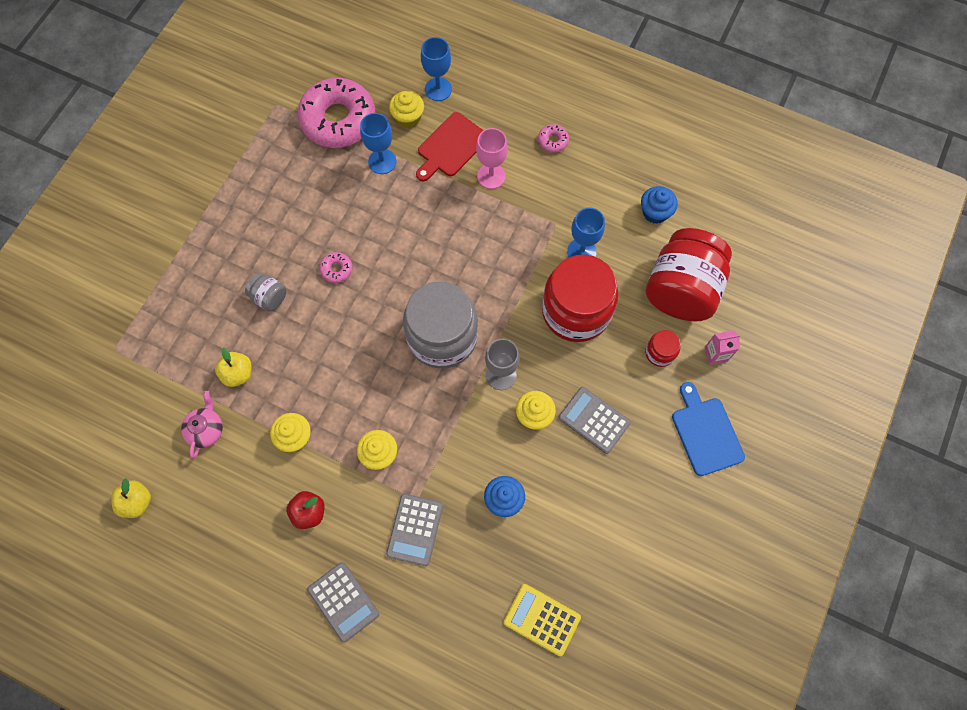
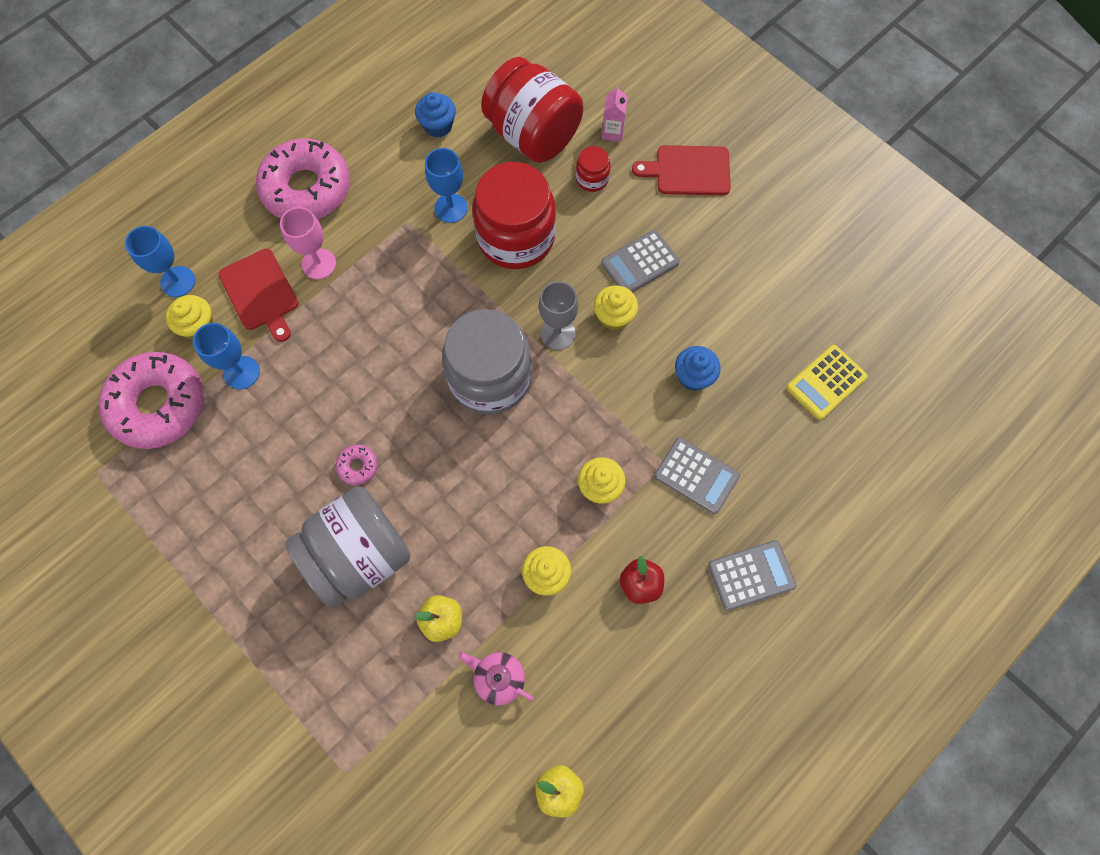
camera: 70 degrees left, 0 degrees up
grey jar [245,273,286,312] -> grey jar [286,487,410,608], size x2.29
pink donut [538,124,569,153] -> pink donut [256,138,350,219], size x2.49
blue cutting board [672,382,745,476] -> red cutting board [632,145,731,195]

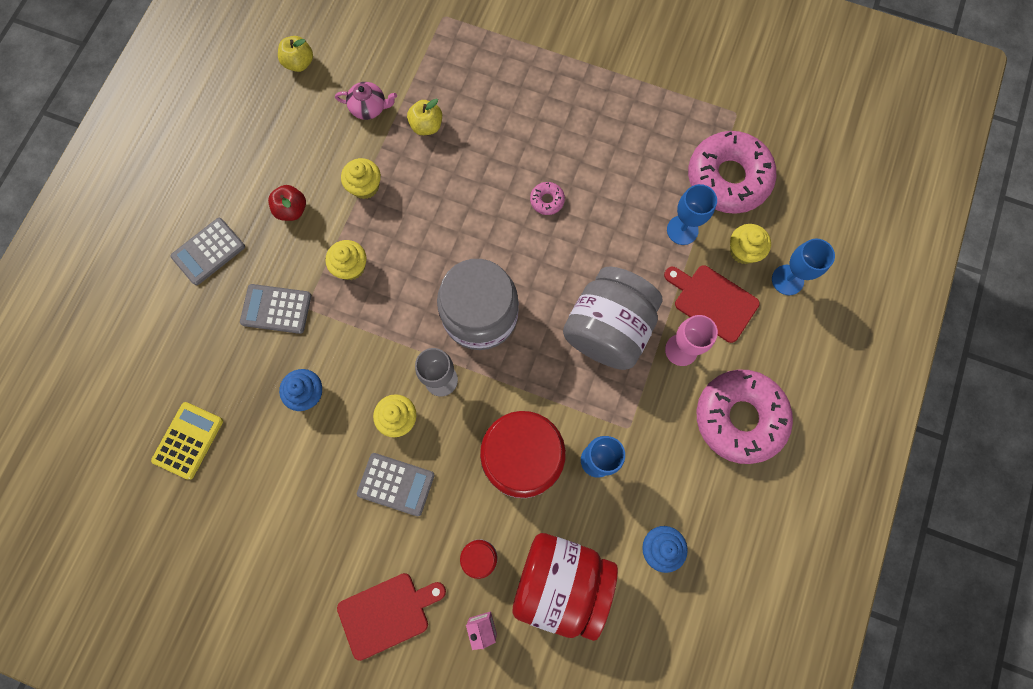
camera: 155 degrees right, 5 degrees up
grey jar [286,487,410,608] -> grey jar moved to [563,267,662,370]
grey calculator [601,230,680,292] -> grey calculator turned 75 degrees clockwise [357,453,434,516]

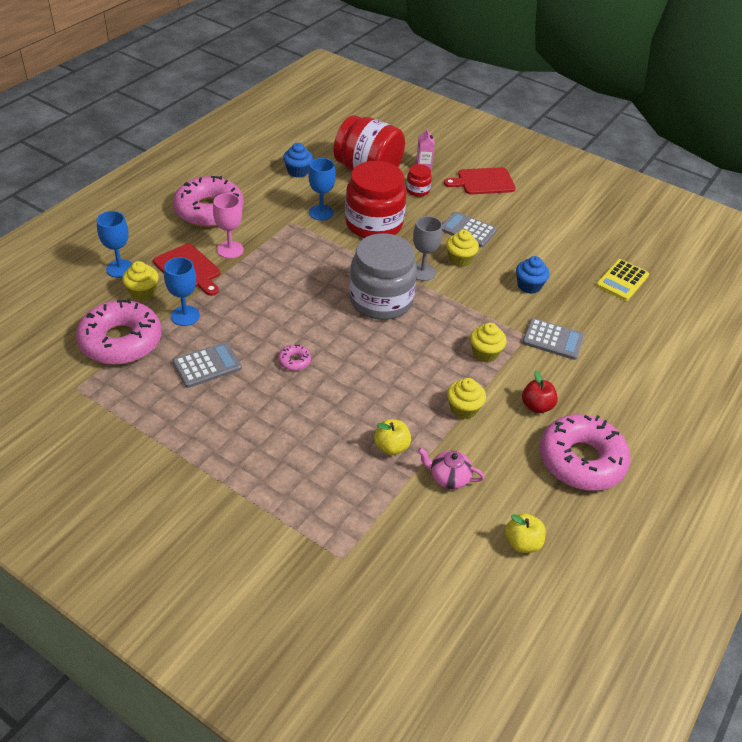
camera: 170 degrees left, 30 degrees down
grey calculator [170,218,245,285] -> grey calculator moved to [173,342,242,388]
grey jar [563,267,662,370] -> none
none -> pink donut [540,414,631,491]

